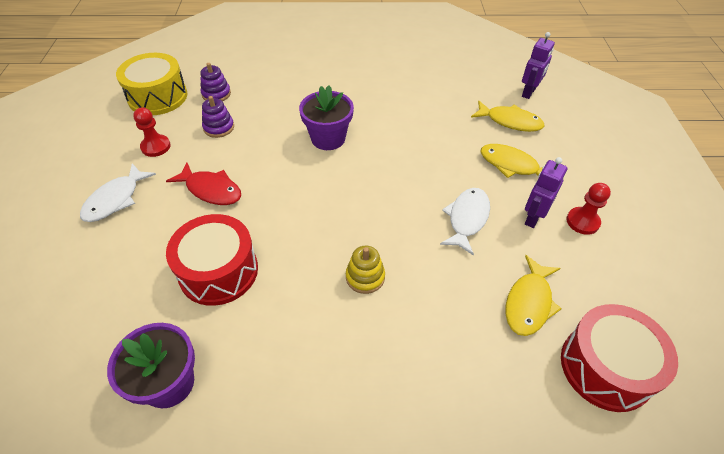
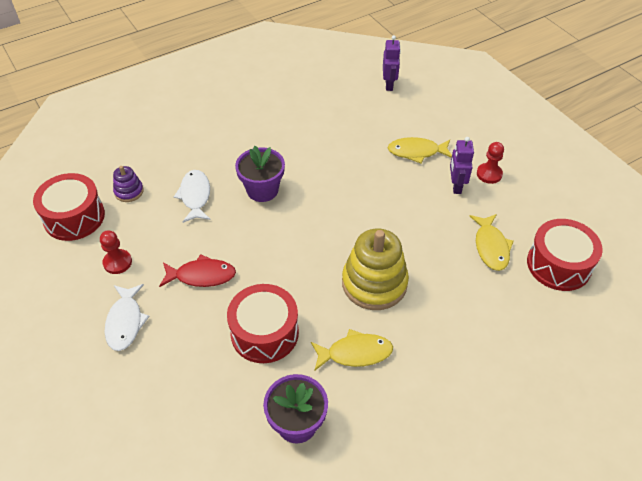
camera: 30 degrees left, 0 degrees up
yellow drum [116,53,187,115] -> red drum [33,173,105,241]
purple stacking toy [202,96,234,138] -> none
yellow stacking toy [346,246,385,294] -> yellow stacking toy [342,229,409,310], size x2.03
white fish [440,188,490,255] -> white fish moved to [174,170,210,223]
yellow fish [471,101,544,132] -> yellow fish moved to [311,329,393,370]

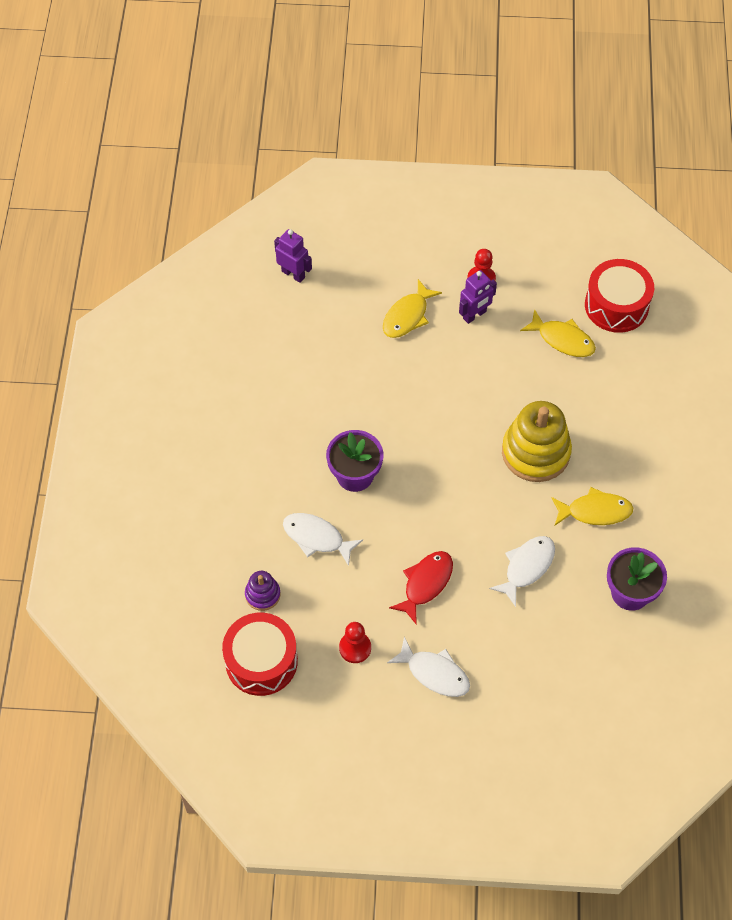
camera: 55 degrees left, 10 degrees up
red drum [227,284,299,363] -> white fish [489,536,555,607]
yellow fish [311,329,393,370] -> yellow fish turned 60 degrees clockwise [552,487,633,525]
purple robot [450,137,474,194] -> purple robot turned 75 degrees counterclockwise [459,270,497,324]

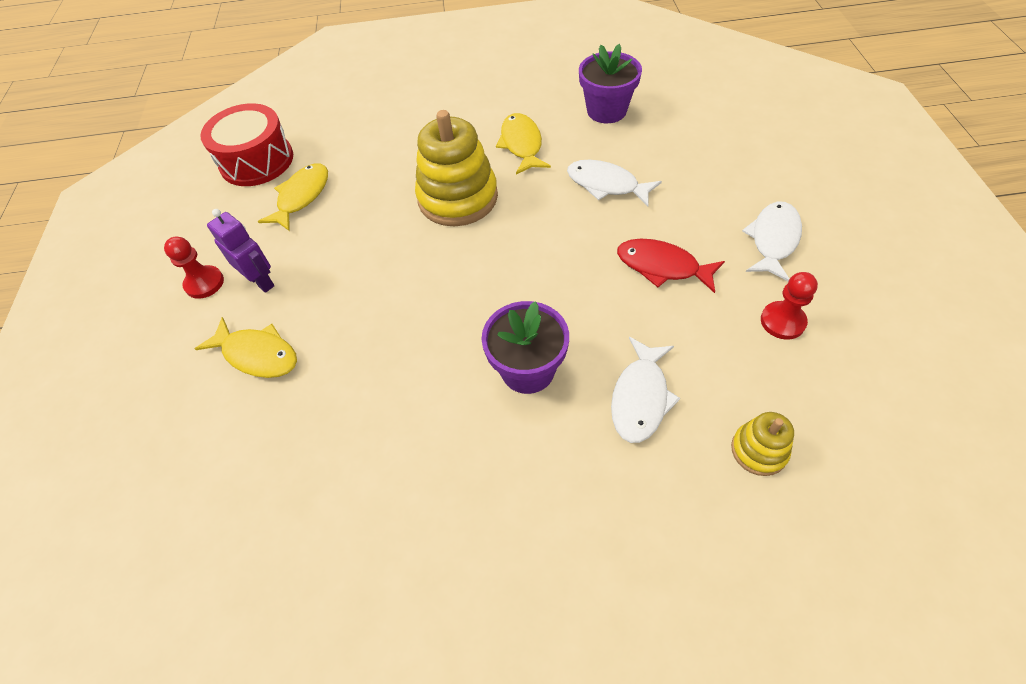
camera: 95 degrees left, 5 degrees down
red drum [222,613,298,696] -> none
purple stacking toy [245,571,281,611] -> yellow stacking toy [731,412,794,476]
purple robot [274,229,312,283] -> none

